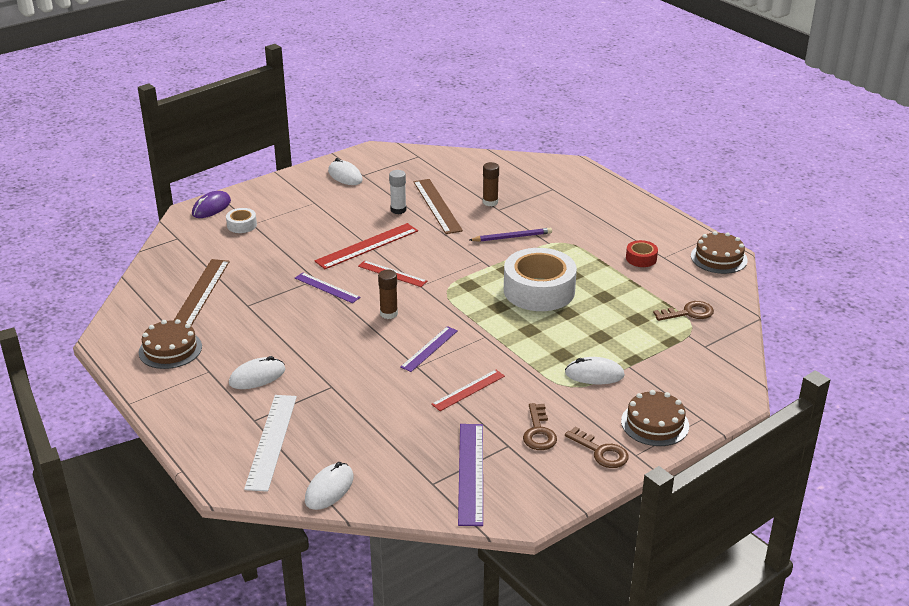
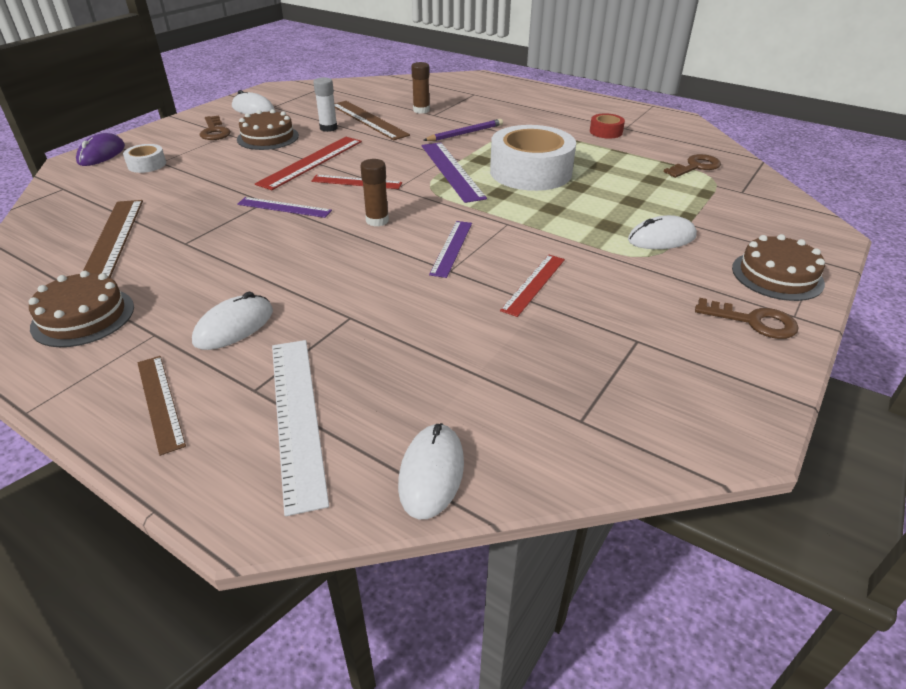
camera: 20 degrees left, 5 degrees up
purple ruler [458,424,483,526] -> purple ruler moved to [422,142,487,203]
brown key [523,403,557,450] -> brown key moved to [200,115,231,140]
brown cake [691,231,748,274] -> brown cake moved to [237,109,299,150]
none -> brown ruler [138,356,186,456]

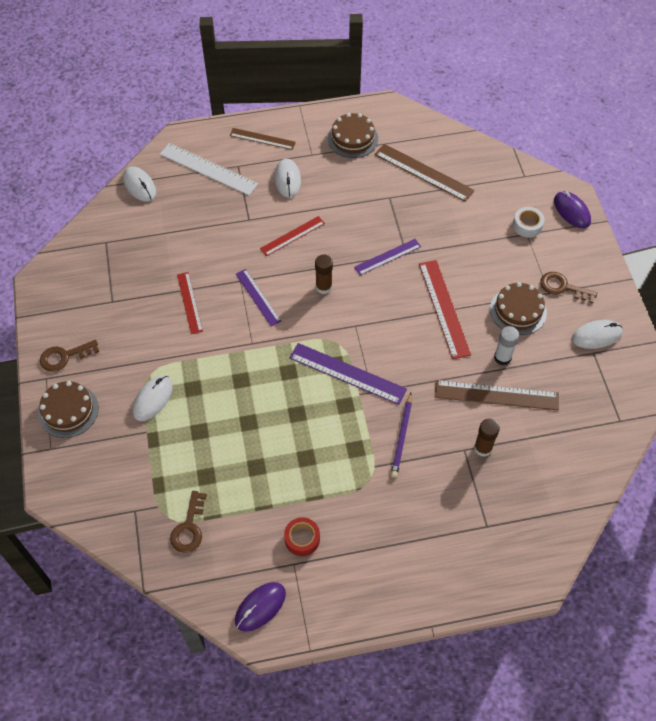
camera: 135 degrees right, 20 degrees up
red ruler [311,175,402,189] -> red ruler moved to [260,216,325,256]
white tape [490,125,576,191] -> none
none -> purple mouse [235,582,286,632]

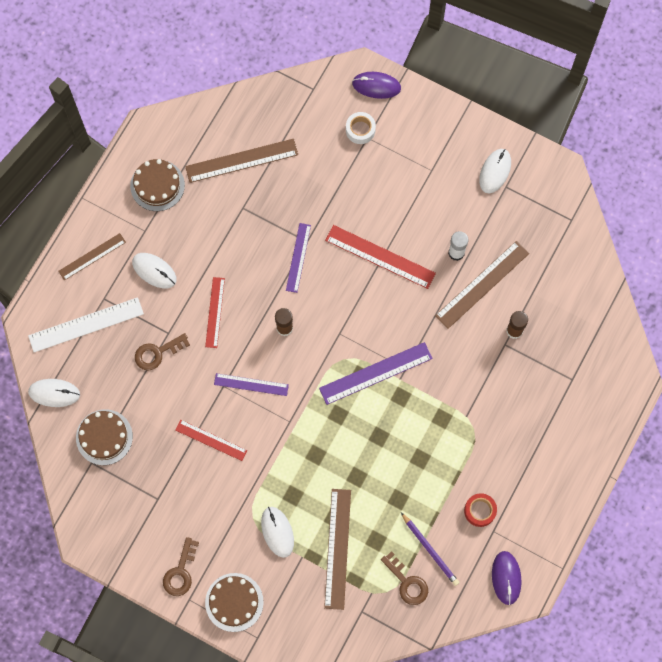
camera: 50 degrees left, 15 degrees up
purple pencil [391,393,412,478] -> purple pencil moved to [401,513,460,586]
brown cake [490,282,547,335] -> brown cake moved to [76,409,133,465]
brown key [540,272,597,303] -> brown key moved to [135,333,190,370]
none -> brown ruler [324,489,351,610]

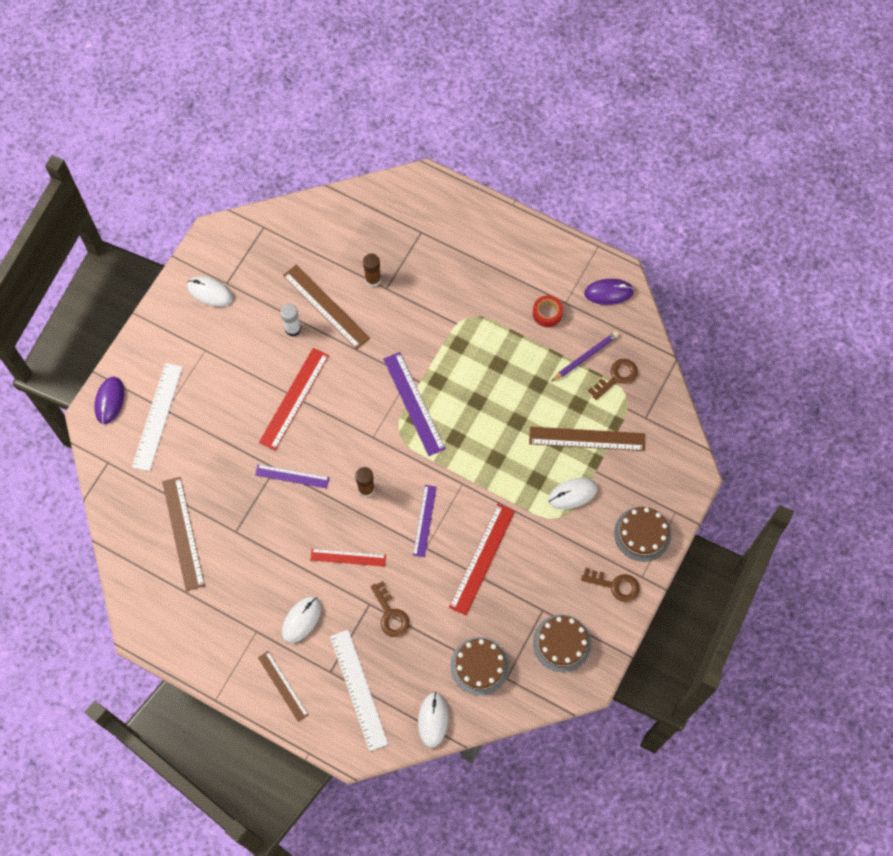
camera: 90 degrees left, 5 degrees down
brown cake [130,159,185,211] -> brown cake moved to [533,614,591,672]
red ruler [175,420,247,461] -> red ruler [449,504,515,615], size x1.58
white tape [346,112,376,144] -> white ruler [132,363,183,471]

